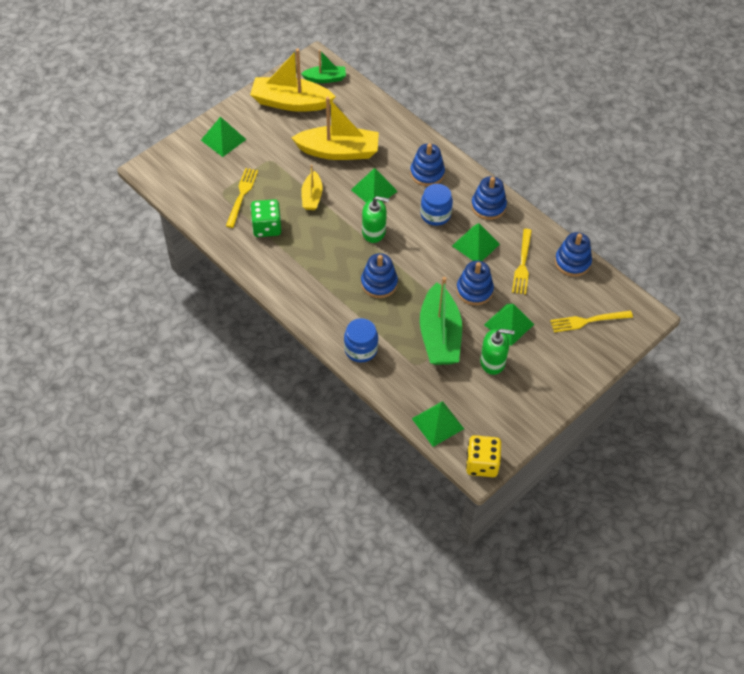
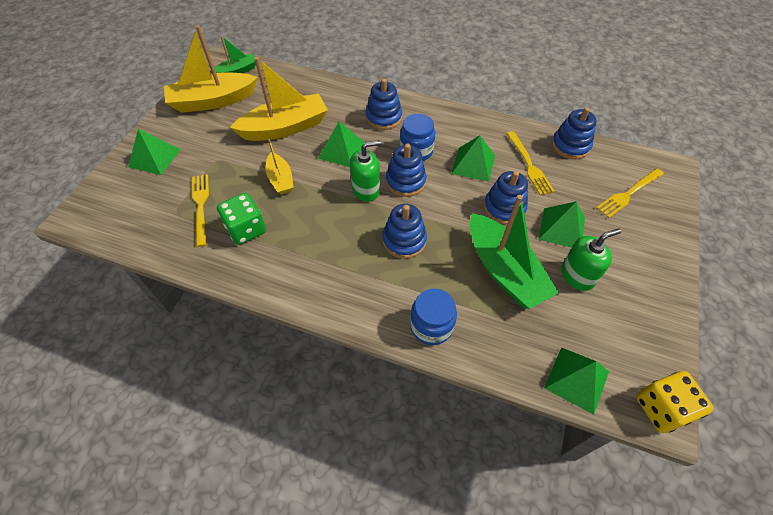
camera: 25 degrees left, 0 degrees up
blue stacking toy [471,176,507,220] -> blue stacking toy moved to [386,144,426,197]

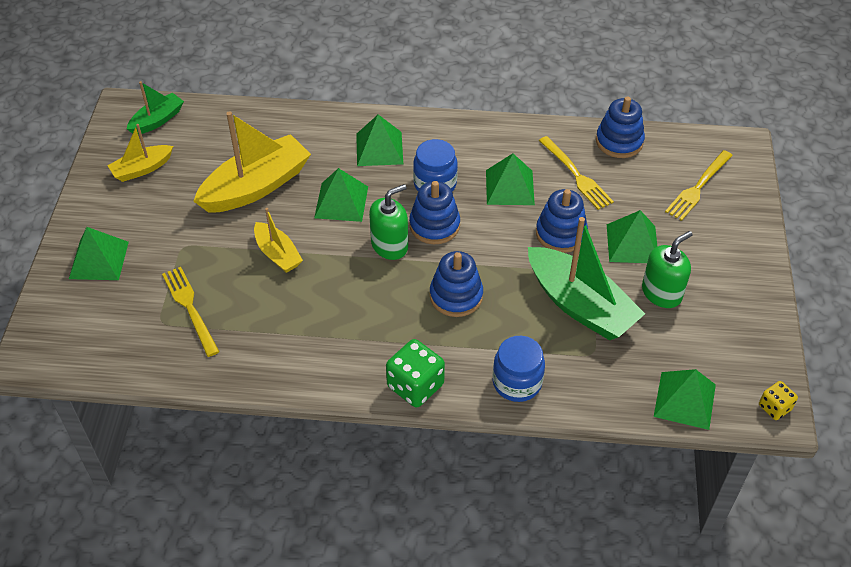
camera: 15 degrees left, 5 degrees down
yellow boat [164,25,258,113] -> yellow boat [107,124,173,182], size x0.54
green dice [217,193,266,245] -> green dice moved to [386,339,445,407]
blue stacking toy [366,79,402,130] -> green pyramid [356,115,403,166]
yellow dice [636,371,714,433] -> yellow dice [759,381,798,420], size x0.57

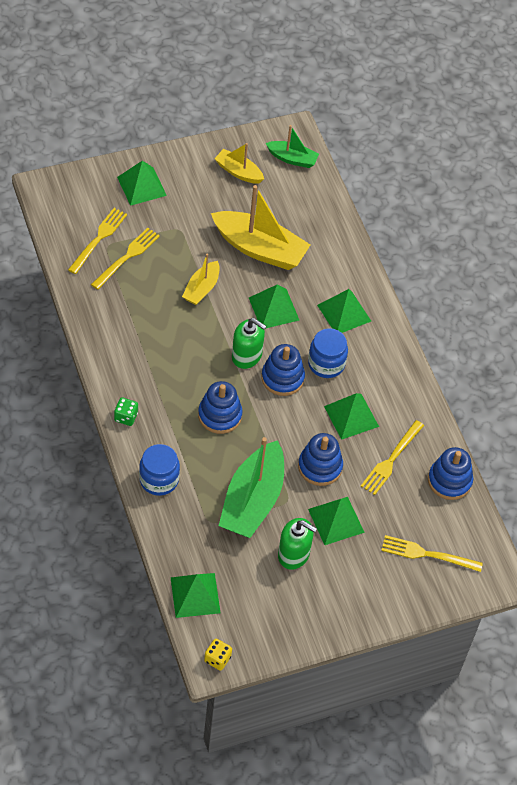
camera: 60 degrees right, 5 degrees up
green dice [386,339,445,407] -> green dice [114,397,138,426], size x0.57
none -> yellow fork [68,208,127,274]

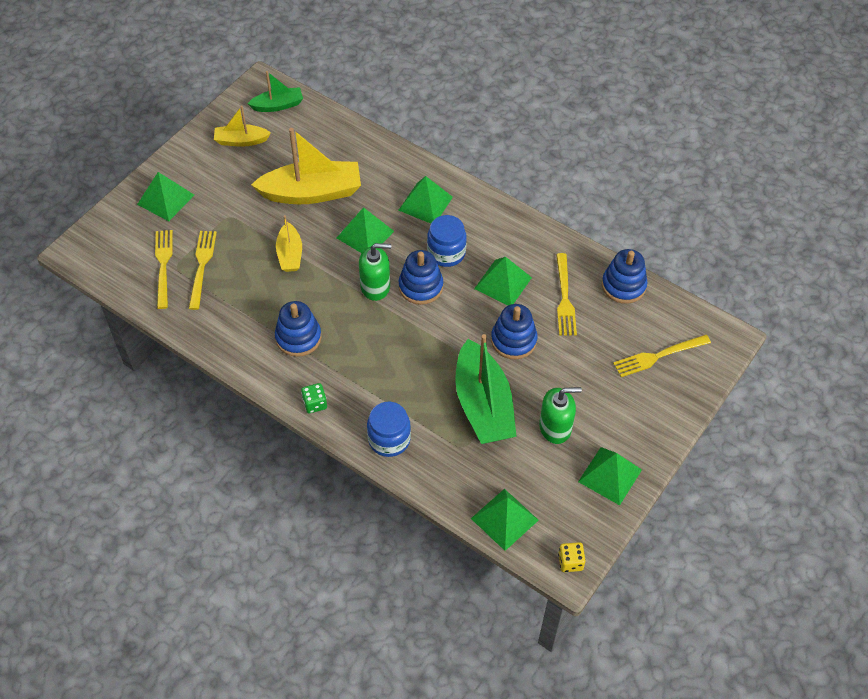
camera: 30 degrees left, 0 degrees up
blue stacking toy [198,381,242,434] -> blue stacking toy moved to [275,301,322,357]
green pyramid [308,497,365,545] -> green pyramid moved to [578,447,642,505]

